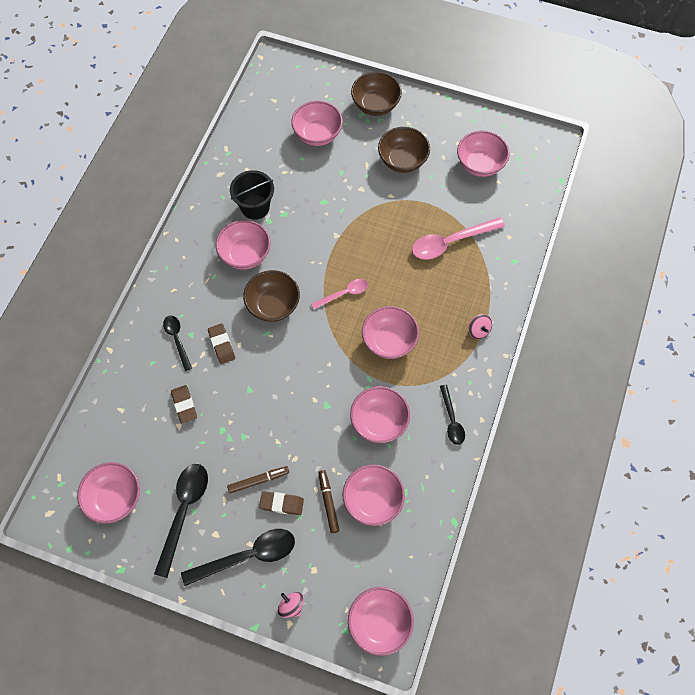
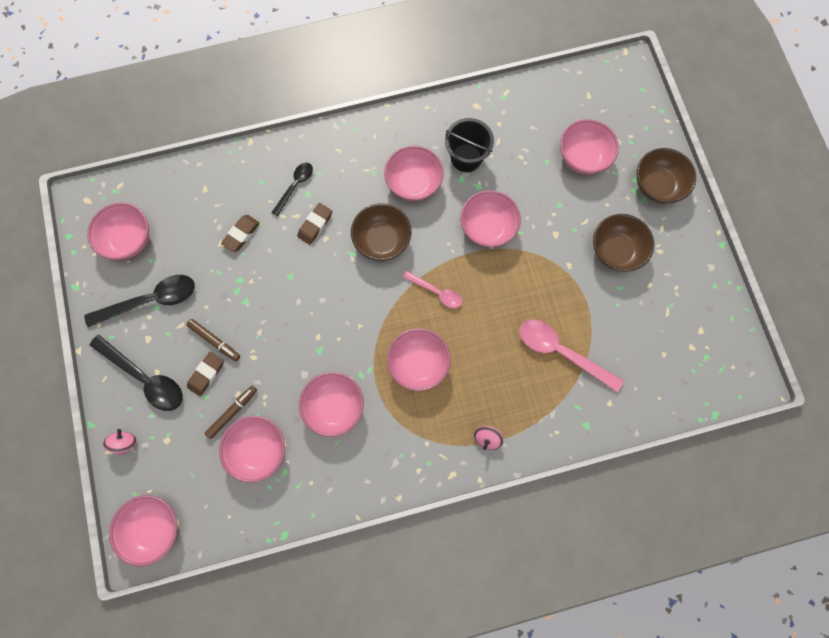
camera: 55 degrees right, 10 degrees up
brown eraser [259,491,304,515] -> brown eraser turned 60 degrees clockwise [187,351,224,396]
black spoon [440,385,465,445] -> none
pink bowl [457,131,510,177] -> pink bowl moved to [460,190,521,247]

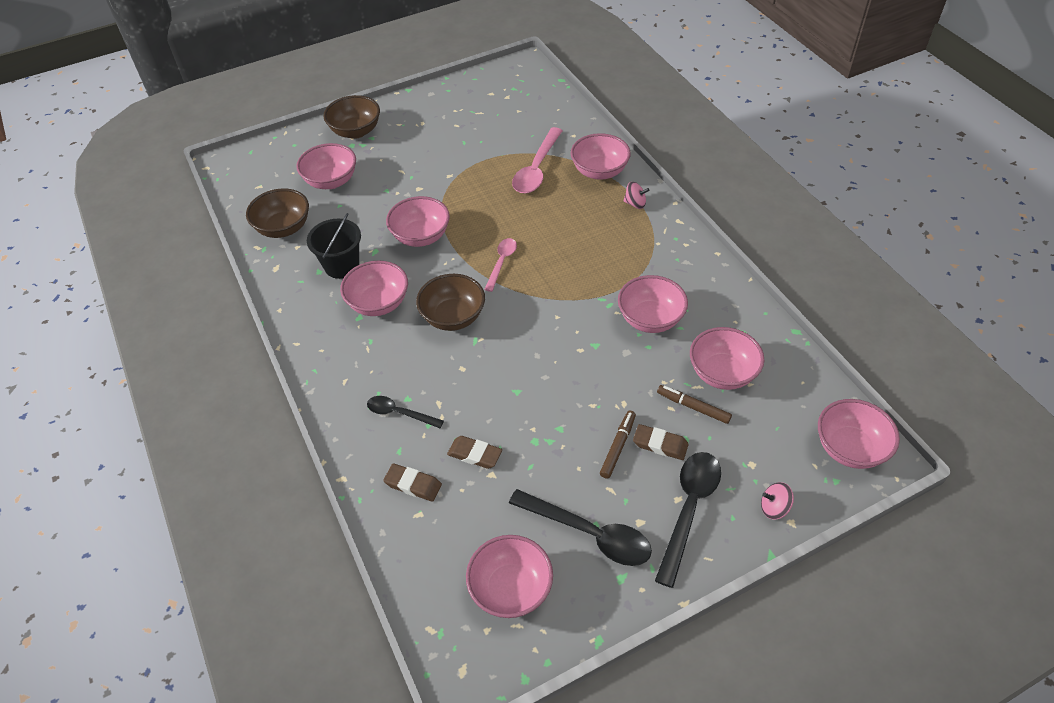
camera: 100 degrees left, 25 degrees down
black spoon [84,275,195,327] -> black spoon turned 150 degrees clockwise [509,489,652,566]
brown eraser [297,203,332,245] -> brown eraser moved to [383,463,442,502]
pink bowl [387,328,451,391] -> pink bowl moved to [571,133,631,180]
brown bowl [593,214,654,272] -> brown bowl moved to [246,188,309,238]

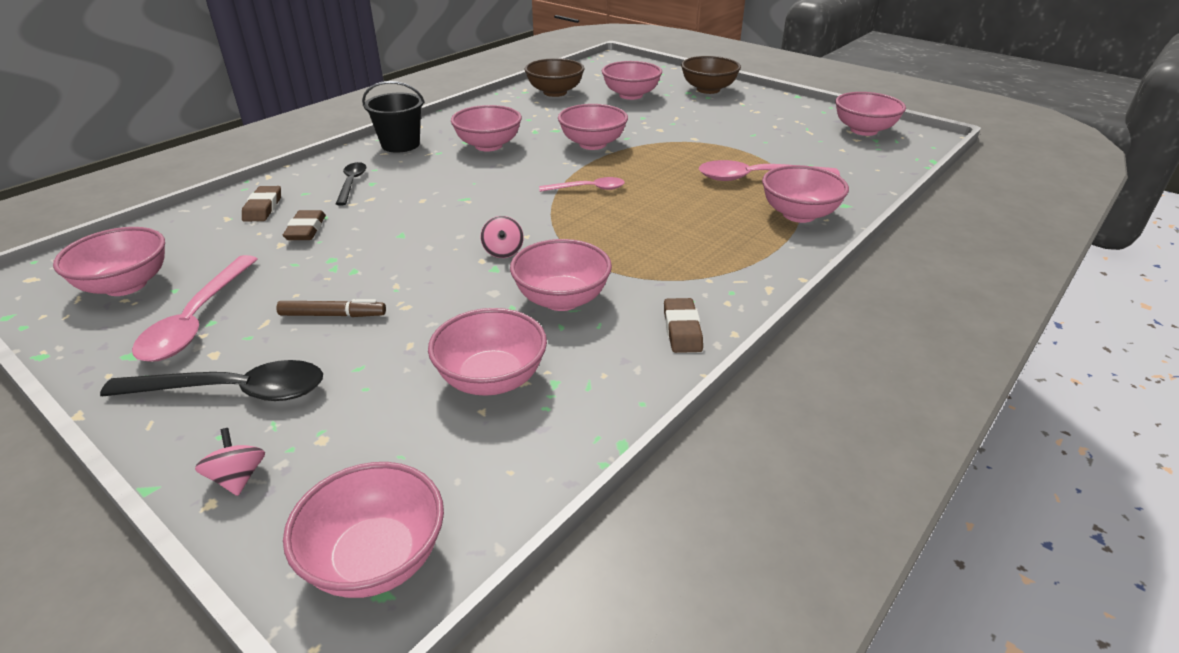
camera: 65 degrees right, 15 degrees down
black bucket [307,213,361,279] -> black bucket moved to [362,81,425,153]
brown bowl [416,274,485,331] -> none
black spoon [509,489,652,566] -> pink spoon [132,255,257,362]
pink spinning top [623,182,650,209] -> pink spinning top moved to [481,216,524,258]
brown eraser [633,424,689,460] -> brown eraser moved to [664,298,703,353]
brown marker [657,385,732,424] -> none
none -> pink bowl [835,92,906,136]

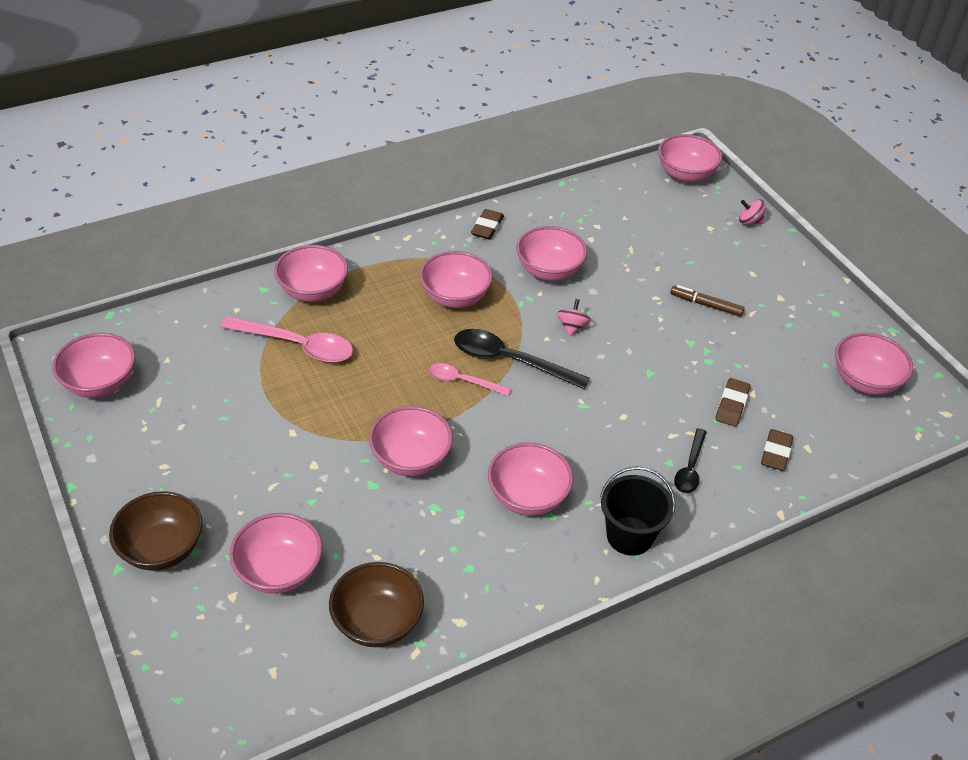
camera: 160 degrees left, 10 degrees up
black spoon [100,360,323,401] -> black spoon moved to [454,329,590,389]
pink spoon [132,255,257,362] -> none
pink spinning top [195,428,265,496] -> pink spinning top turned 105 degrees clockwise [739,200,766,225]
pink bowl [428,308,547,396] -> pink bowl moved to [419,251,493,308]

